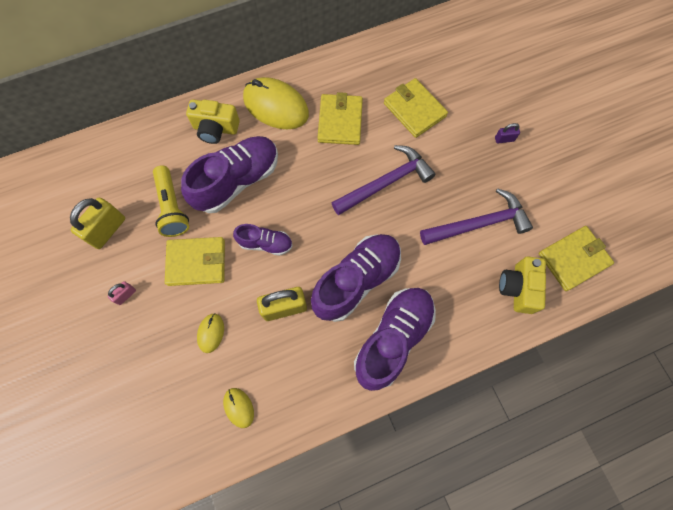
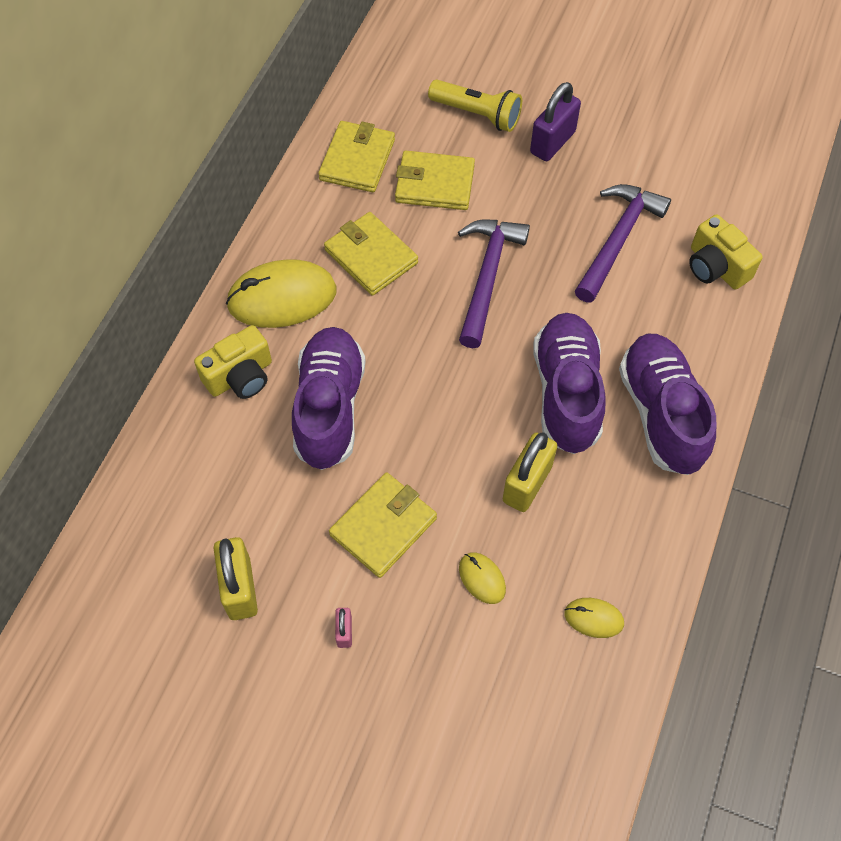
camera: 45 degrees left, 10 degrees down
yellow flashlight [153,165,189,237] -> yellow flashlight moved to [428,80,522,132]
purple shoe [233,224,293,256] -> none
purple padlock [495,123,520,143] -> purple padlock [530,82,581,161], size x2.01
yellow wallet [539,226,614,291] -> yellow wallet moved to [318,121,395,192]

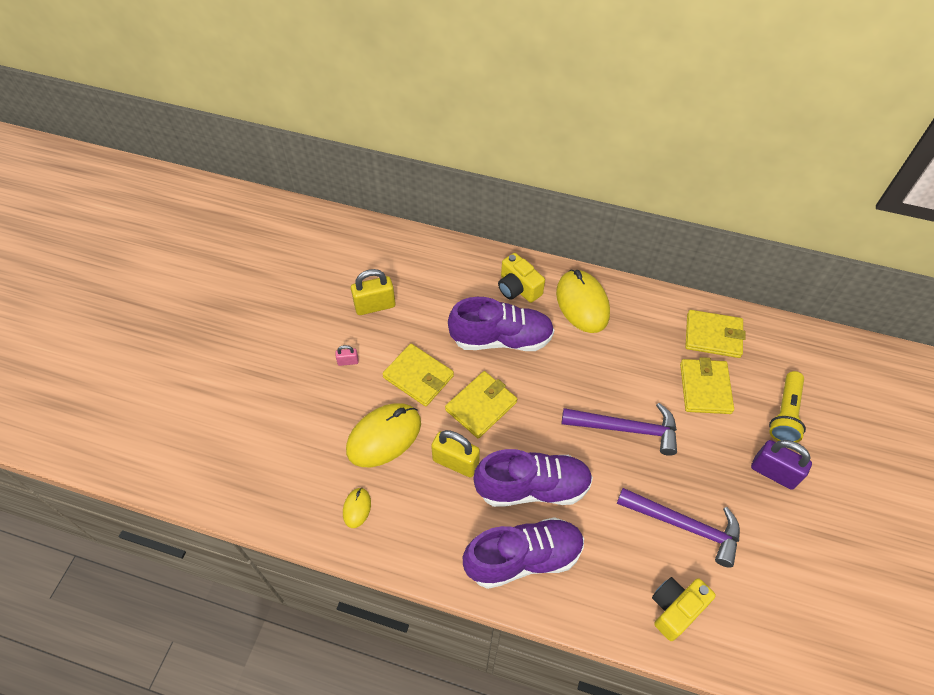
camera: 85 degrees right, 5 degrees down
yellow wallet [324,212,418,296] -> yellow wallet moved to [445,371,517,439]
yellow mouse [459,552,506,604] -> yellow mouse [346,403,421,467], size x2.12

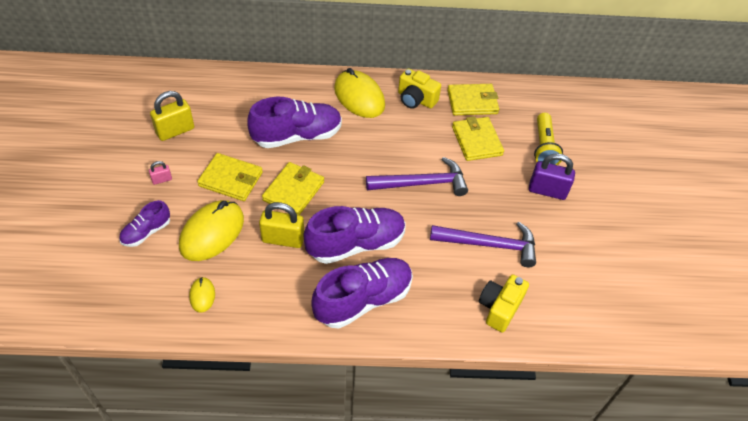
camera: 20 degrees left, 5 degrees down
yellow camera [498,253,545,303] -> yellow camera moved to [398,68,441,109]
none -> purple shoe [119,200,170,247]

